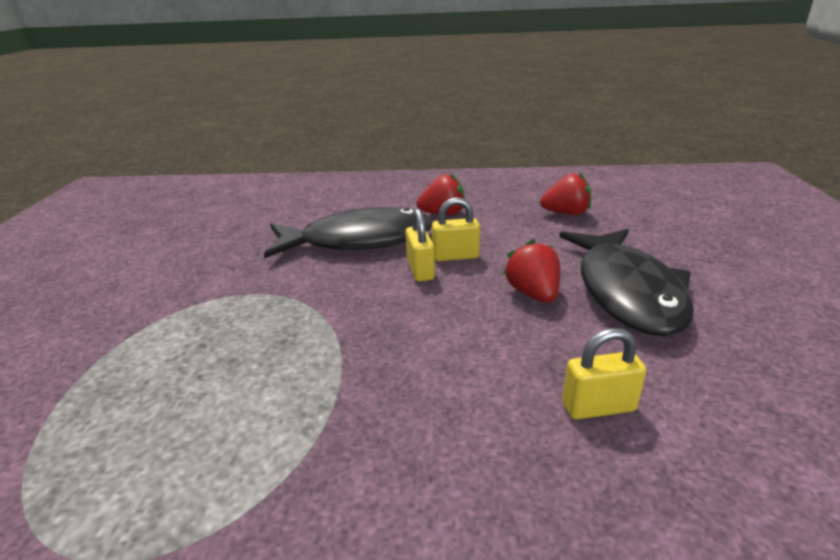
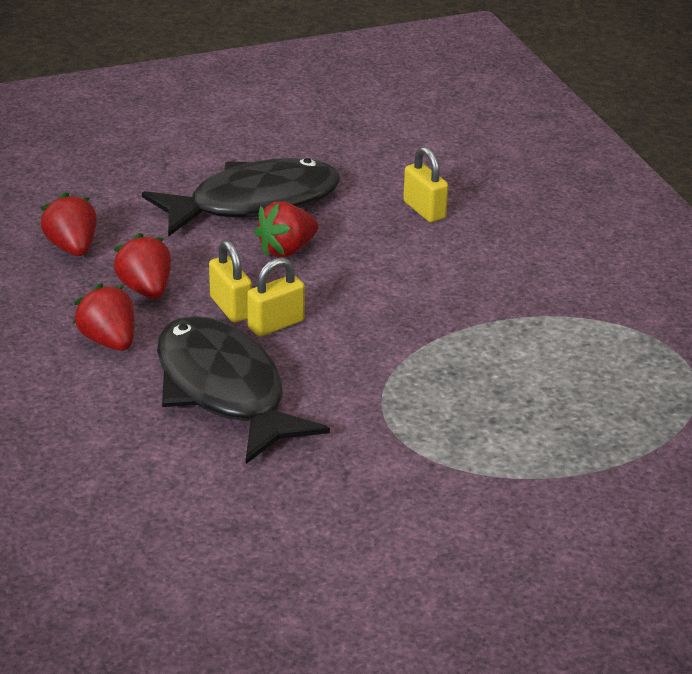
camera: 115 degrees left, 5 degrees up
none -> red strawberry [113,233,171,299]

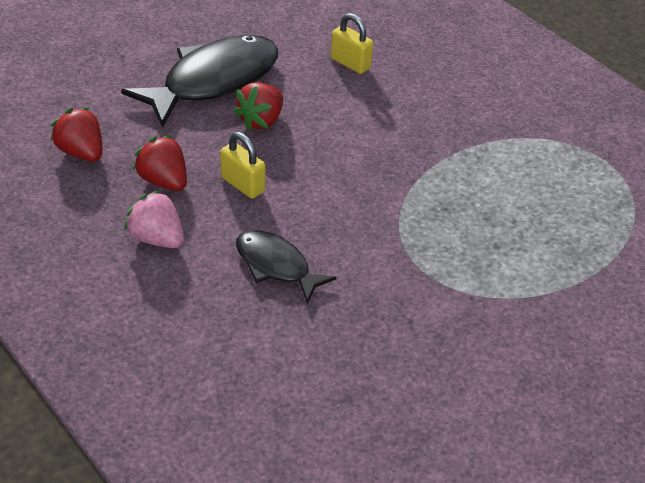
camera: 20 degrees left, 10 degrees up
red strawberry [73,283,134,351] -> pink strawberry [124,190,184,248]
black fish [157,316,330,464] -> black fish [236,230,336,304], size x0.56
yellow padlock [247,258,305,337] -> none

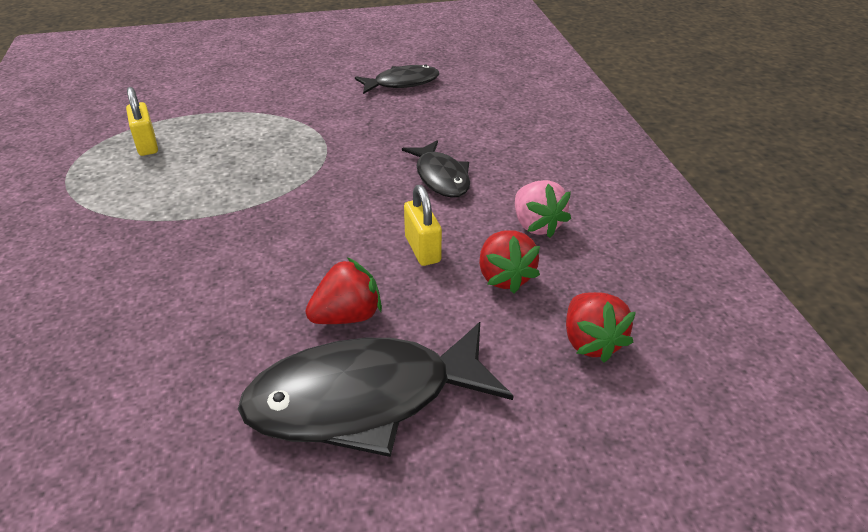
camera: 150 degrees left, 5 degrees down
yellow padlock [331,13,373,74] -> yellow padlock moved to [126,87,158,156]
none -> black fish [355,65,439,94]

